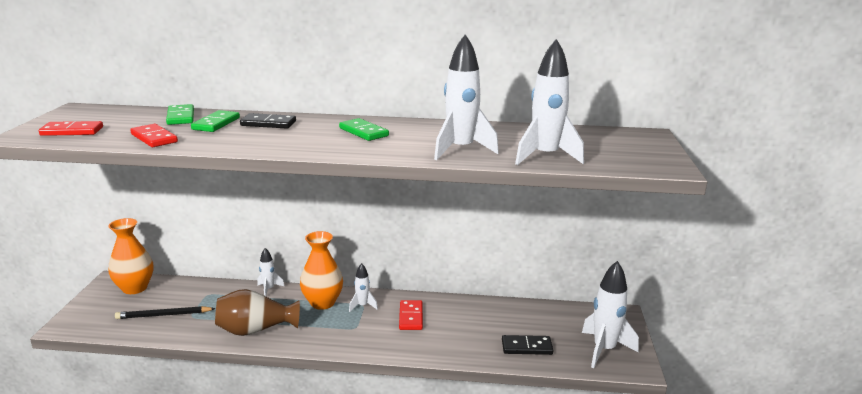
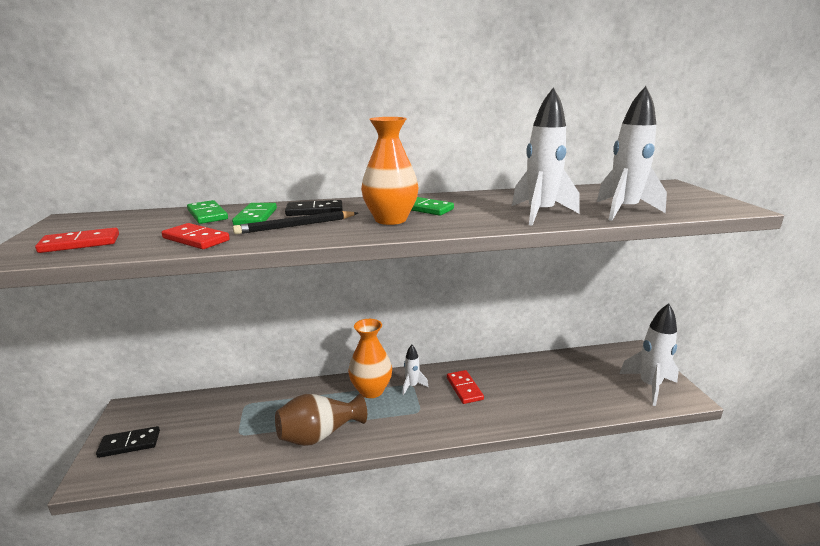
camera: 15 degrees left, 0 degrees up
orange vase [108,218,153,294] -> orange vase moved to [361,117,418,225]
black pencil [115,306,216,319] -> black pencil moved to [233,211,358,234]
white rocket [257,248,284,296] -> none
black domino [502,335,554,355] -> black domino moved to [96,426,160,458]

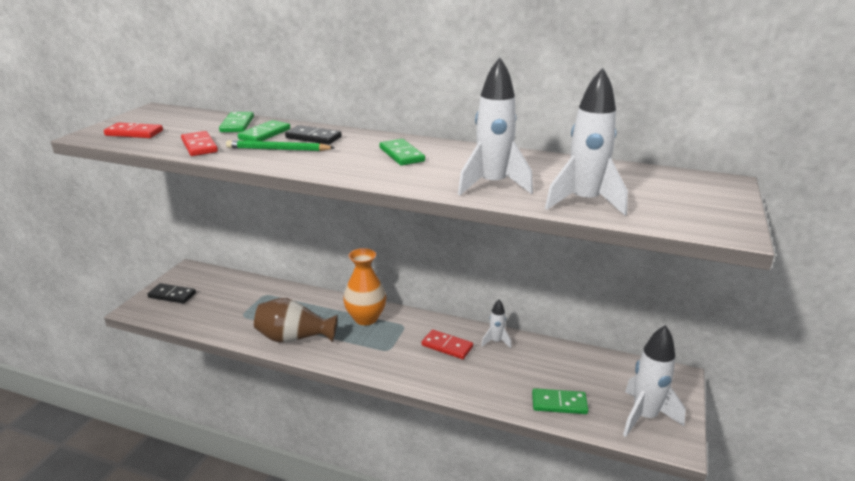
camera: 30 degrees right, 5 degrees up
black pencil [233,211,358,234] -> green pencil [226,140,335,151]
orange vase [361,117,418,225] -> none
white rocket [402,345,429,395] -> white rocket moved to [481,300,512,348]
red domino [447,370,484,404] -> red domino turned 75 degrees counterclockwise [422,329,473,359]
none -> green domino [532,388,588,414]

